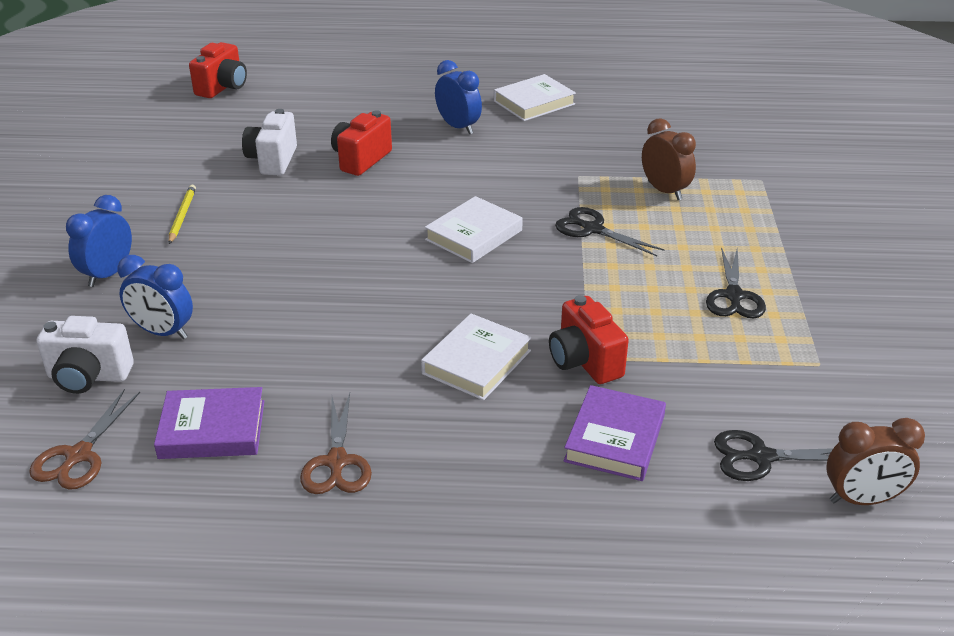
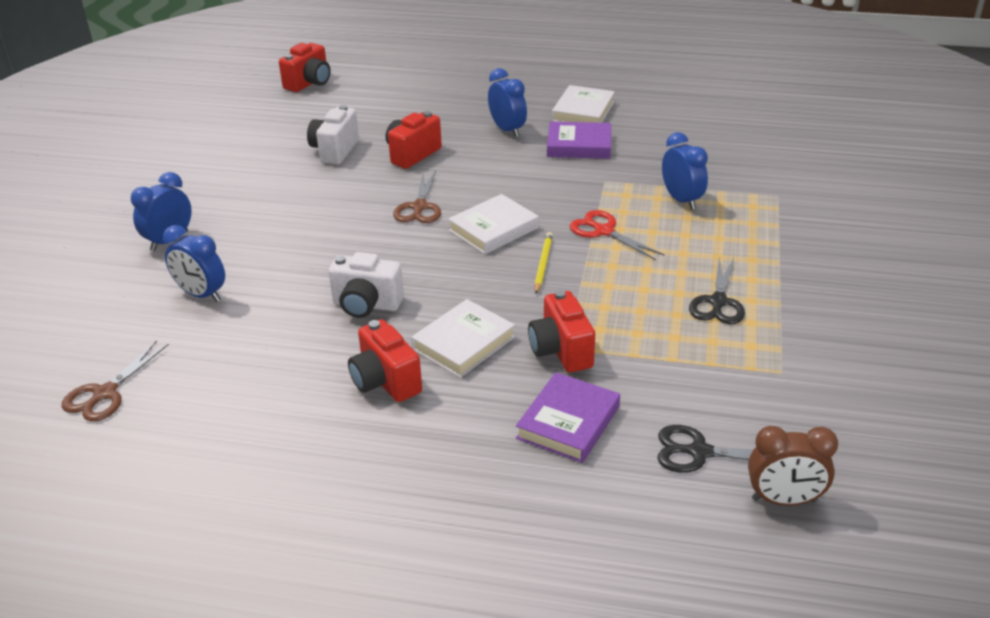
camera: 10 degrees right, 0 degrees up
white camera [37,316,134,394] -> white camera moved to [329,252,404,318]
purple book [154,387,264,459] -> purple book moved to [547,121,611,159]
yellow pencil [169,184,196,244] -> yellow pencil moved to [534,232,553,294]
brown scissors [300,393,372,494] -> brown scissors moved to [393,171,441,223]
white book [494,74,576,121] -> white book turned 45 degrees counterclockwise [552,85,615,123]
black scissors [555,207,664,256] -> red scissors [570,210,665,260]
brown clock [642,118,696,200] -> blue clock [662,132,708,210]
none -> red camera [348,319,422,402]

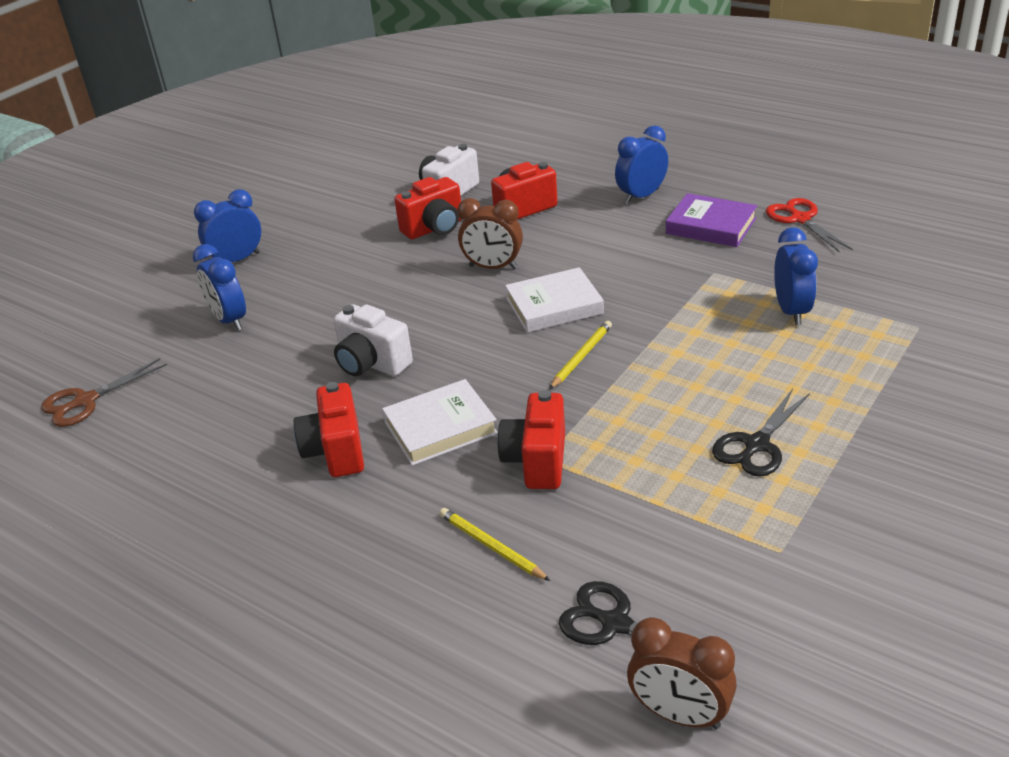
camera: 25 degrees right, 0 degrees up
red camera [279,43,331,92] -> red camera moved to [394,177,462,239]
brown scissors [393,171,441,223] -> brown clock [457,198,523,269]
blue clock [488,68,527,137] -> blue clock turned 120 degrees counterclockwise [615,125,668,204]
purple book [516,372,620,463] -> yellow pencil [439,508,550,581]
white book [552,85,615,123] -> none
red scissors [570,210,665,260] -> red scissors moved to [766,198,853,253]

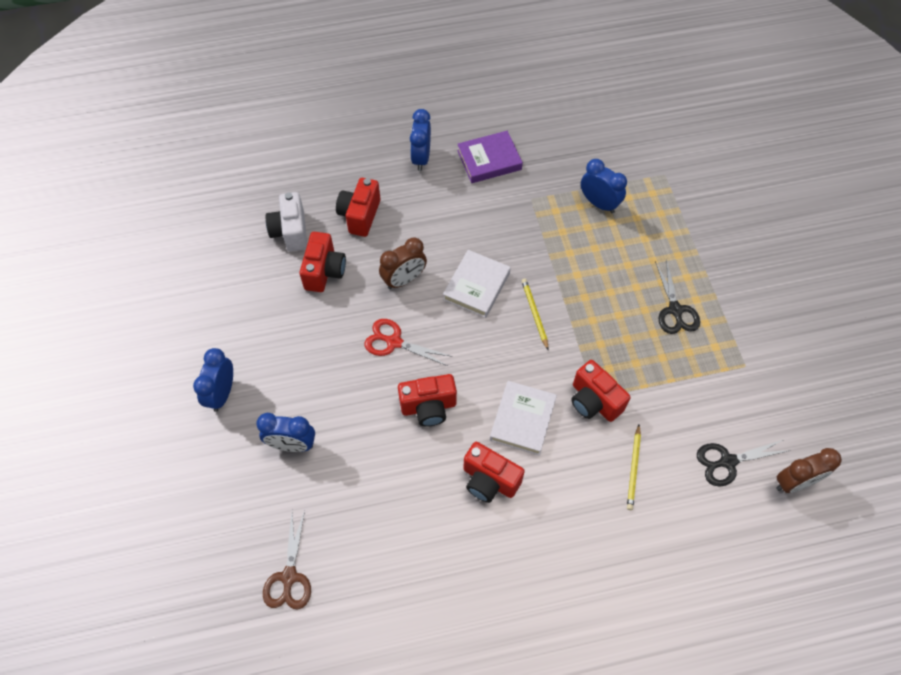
camera: 50 degrees left, 25 degrees up
white camera [334,304,413,376] -> red camera [398,374,457,427]
yellow pencil [439,508,550,581] -> yellow pencil turned 75 degrees counterclockwise [627,425,641,510]
red scissors [766,198,853,253] -> red scissors moved to [364,319,452,366]

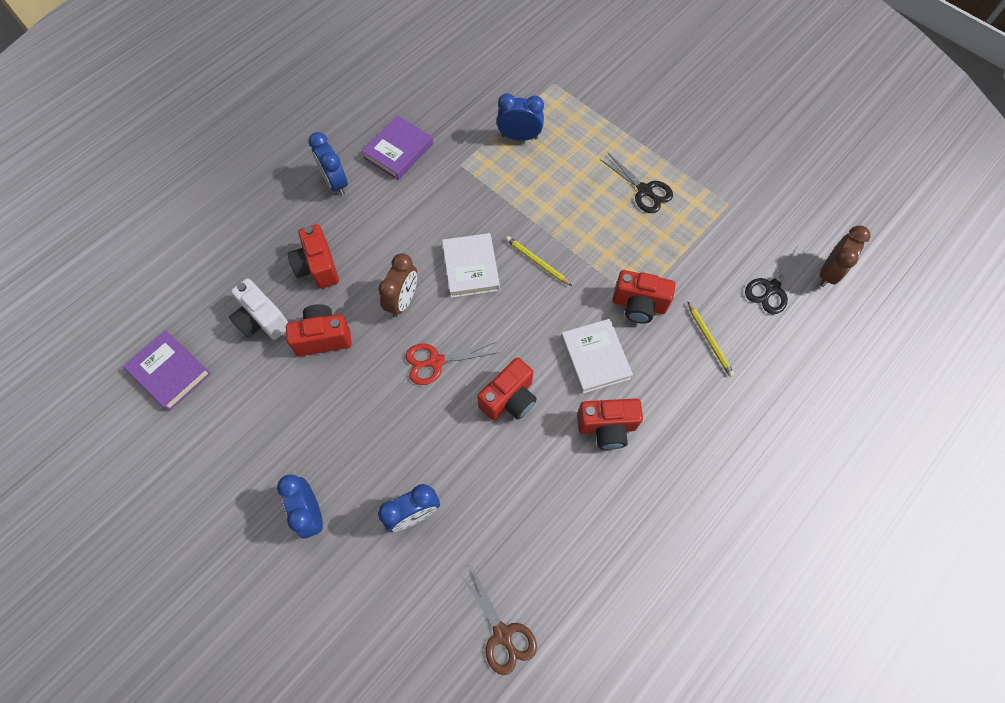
camera: 35 degrees left, 5 degrees up
red camera [299,232,346,292] -> red camera turned 75 degrees counterclockwise [286,304,352,356]
none -> purple book [123,330,211,411]

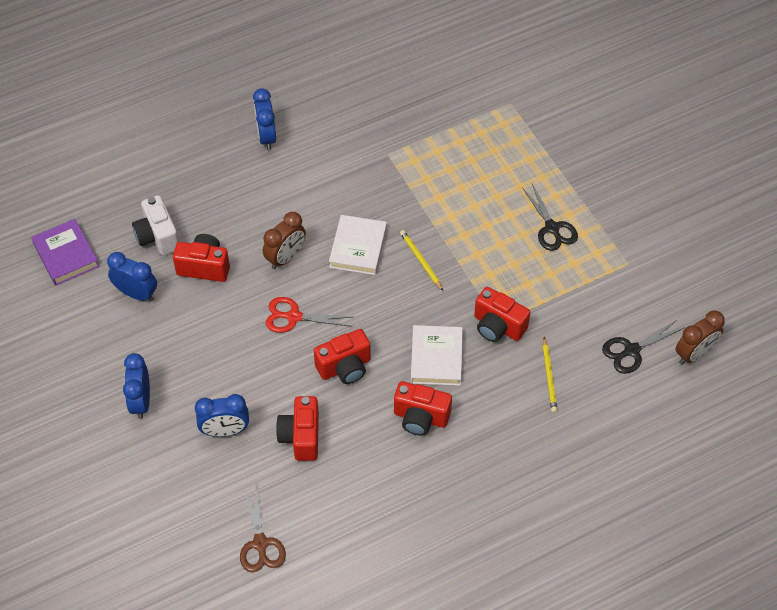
camera: 20 degrees right, 10 degrees down
red camera [288,224,339,289] -> red camera moved to [276,396,319,461]
purple book [362,115,433,180] -> none
blue clock [497,93,544,141] -> blue clock moved to [107,252,157,301]

